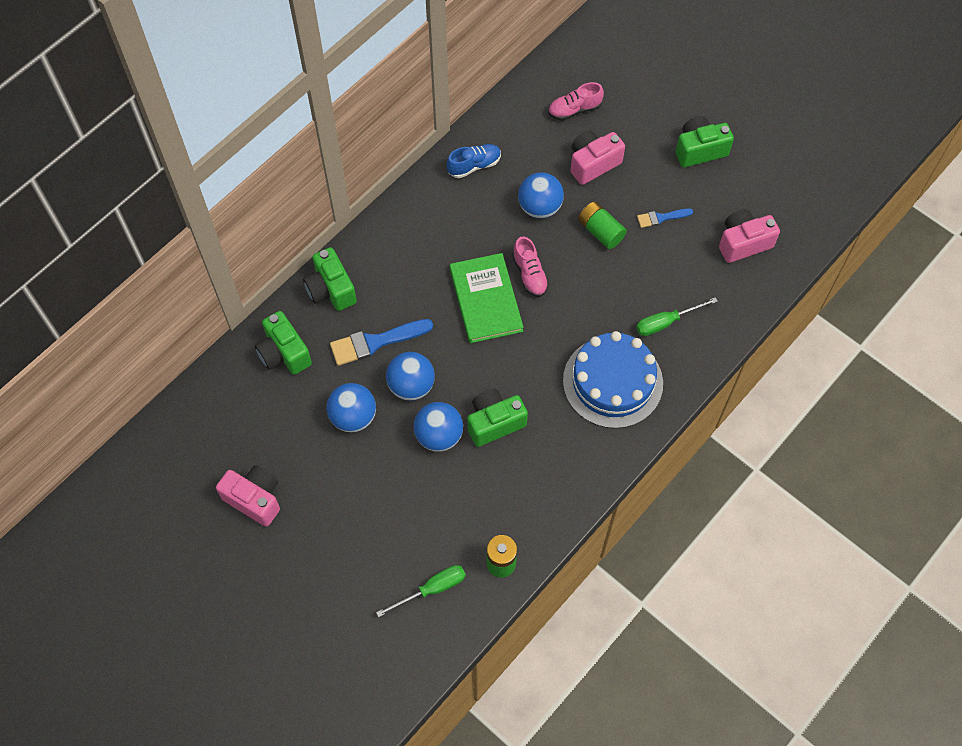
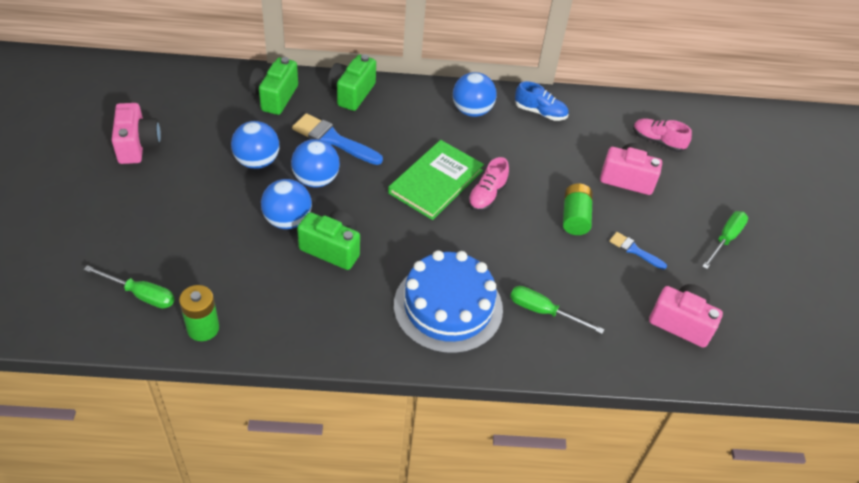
camera: 45 degrees right, 15 degrees down
blue ball [518,172,564,218] -> blue ball moved to [453,72,497,117]
green camera [675,116,734,167] -> green screwdriver [702,211,748,269]

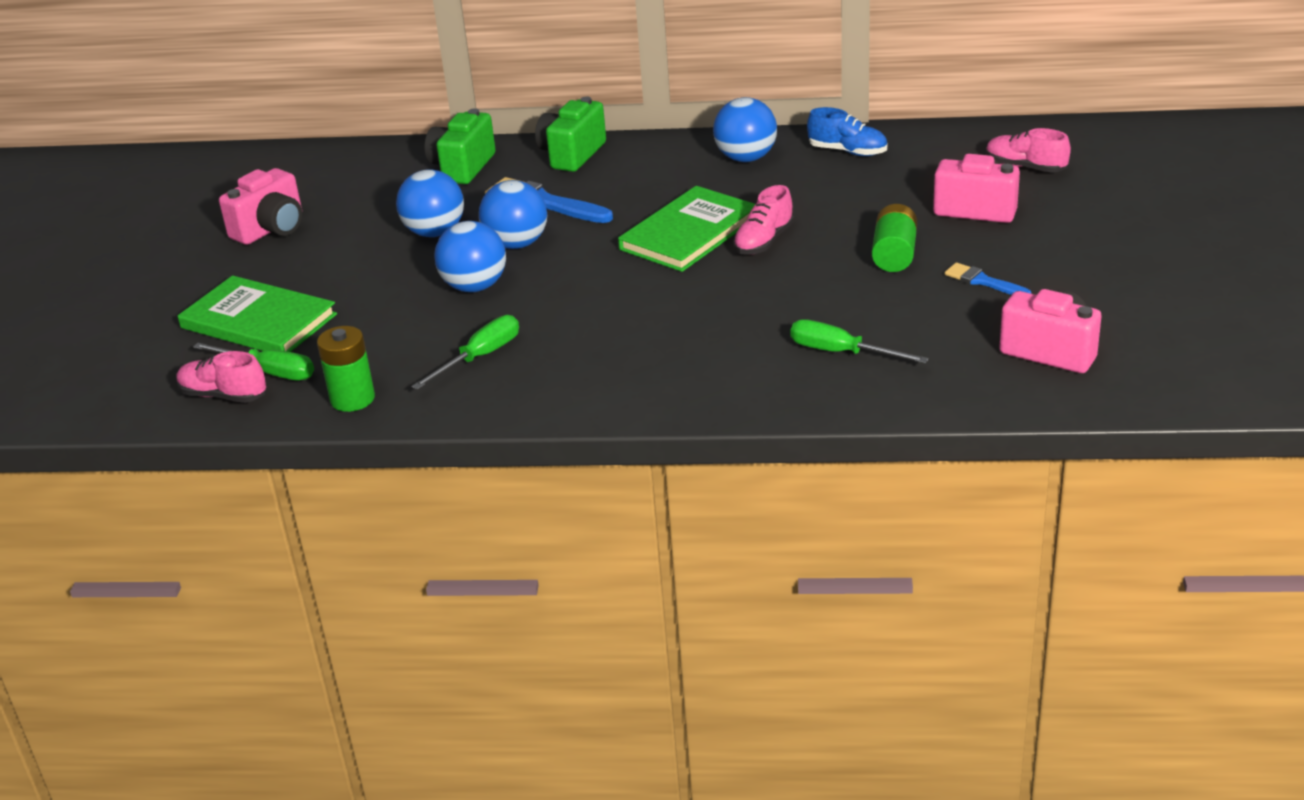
camera: 10 degrees right, 15 degrees down
pink camera [112,103,161,164] -> pink camera turned 45 degrees clockwise [219,168,302,245]
green camera [297,210,360,270] -> none
blue cake [394,250,503,354] -> none
green screwdriver [702,211,748,269] -> green screwdriver moved to [411,315,519,390]
none -> pink shoe [177,351,266,403]
none -> green book [178,276,337,352]

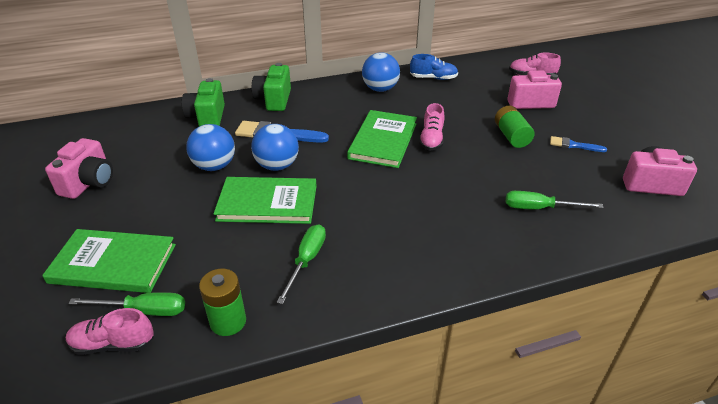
camera: 25 degrees left, 5 degrees up
blue ball [434,221,506,292] -> green book [213,177,317,224]

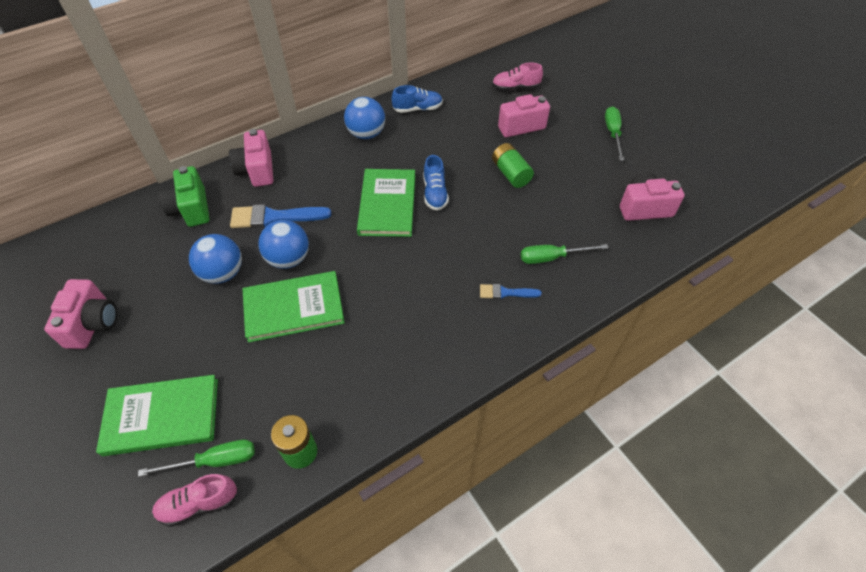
camera: 15 degrees left, 15 degrees up
green camera [252,63,291,111] -> pink camera [229,129,273,187]
green screwdriver [277,224,326,304] -> green screwdriver moved to [605,106,624,161]
pink shoe [419,103,445,151] -> blue shoe [423,155,449,211]
blue brush [550,136,607,152] -> blue brush moved to [480,284,542,299]

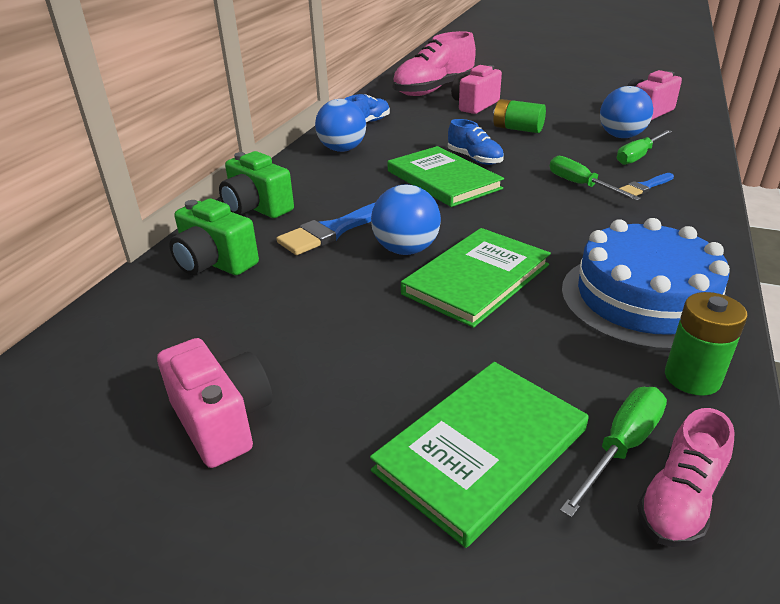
camera: 35 degrees left, 20 degrees down
blue ball [189,234,242,284] -> blue ball moved to [600,86,653,138]
pink camera [229,129,273,187] -> green camera [219,151,294,218]
pink shoe [492,63,543,91] -> pink shoe [392,31,476,96], size x1.91
green screwdriver [605,106,624,161] -> green screwdriver moved to [550,156,641,201]
none -> blue cake [561,218,730,351]

